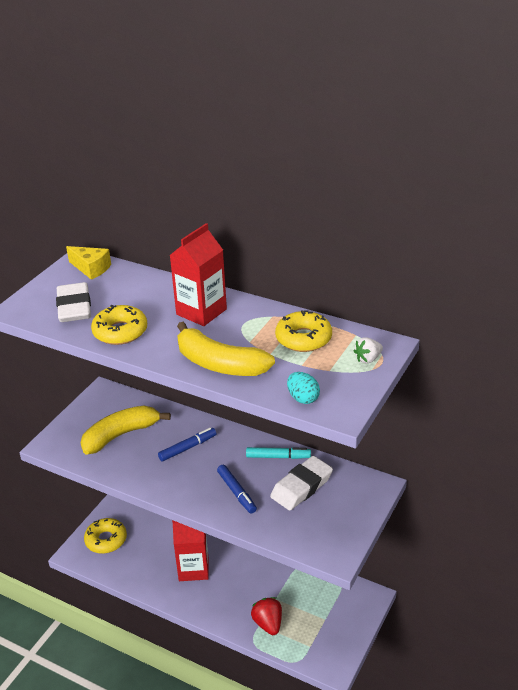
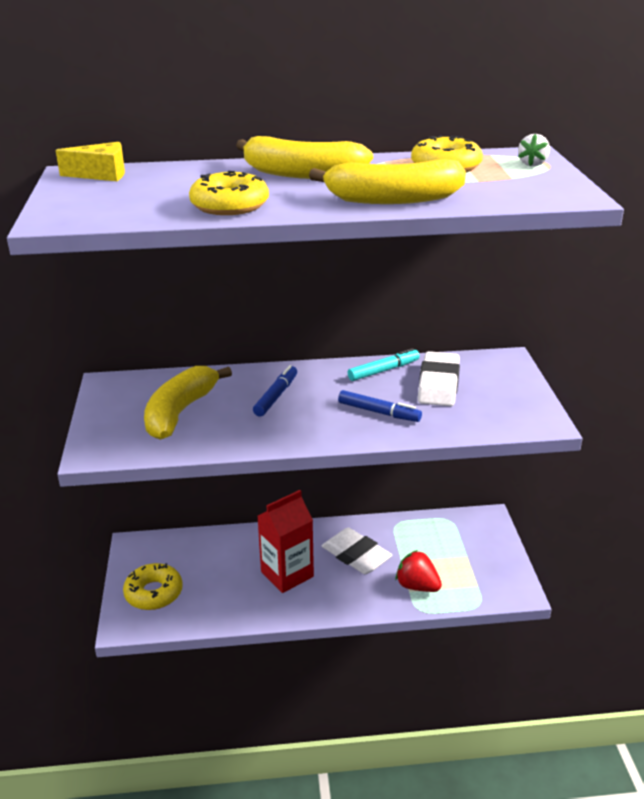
camera: 35 degrees left, 5 degrees down
white eraser [56,282,91,322] -> white eraser moved to [322,528,392,574]
red carton [170,223,227,326] -> yellow banana [236,136,373,179]
turquoise egg [287,372,320,404] -> none

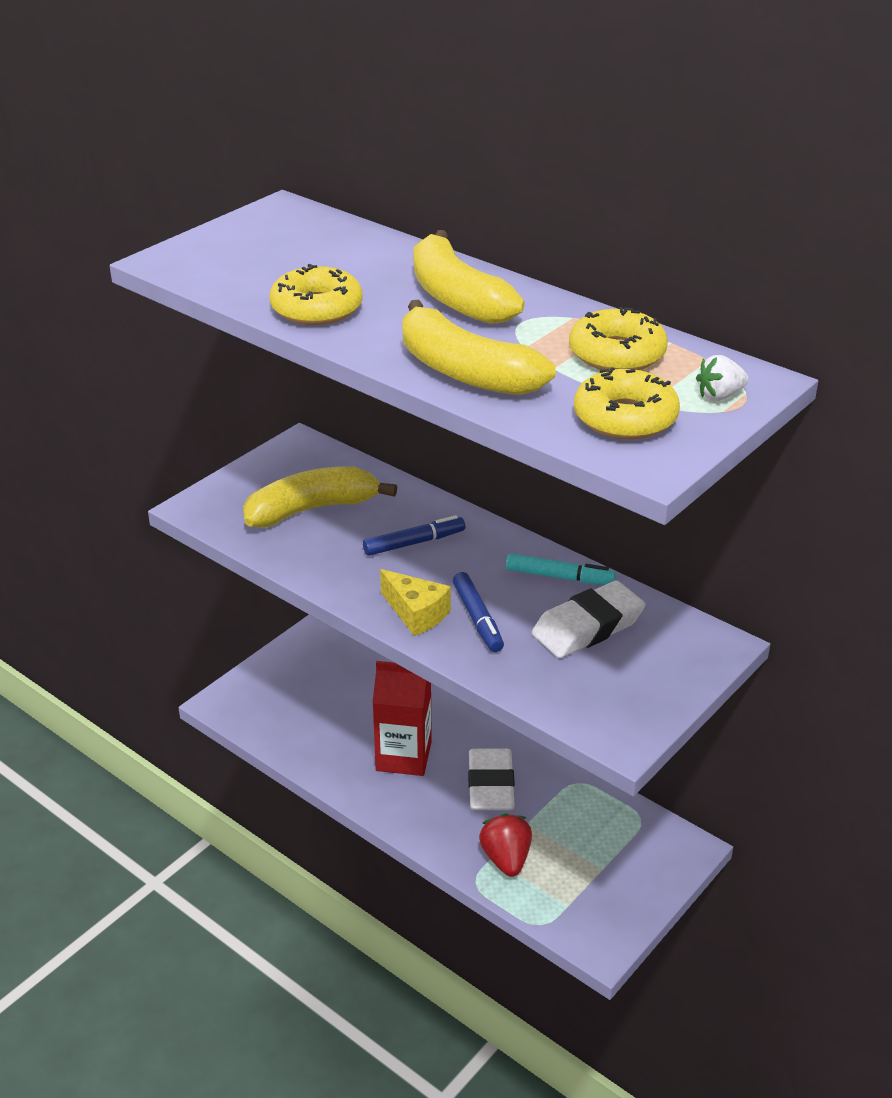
camera: 45 degrees right, 5 degrees up
yellow cheese [56,142,125,181] -> yellow cheese moved to [380,569,451,636]
yellow donut [123,563,183,610] -> yellow donut moved to [574,367,680,440]

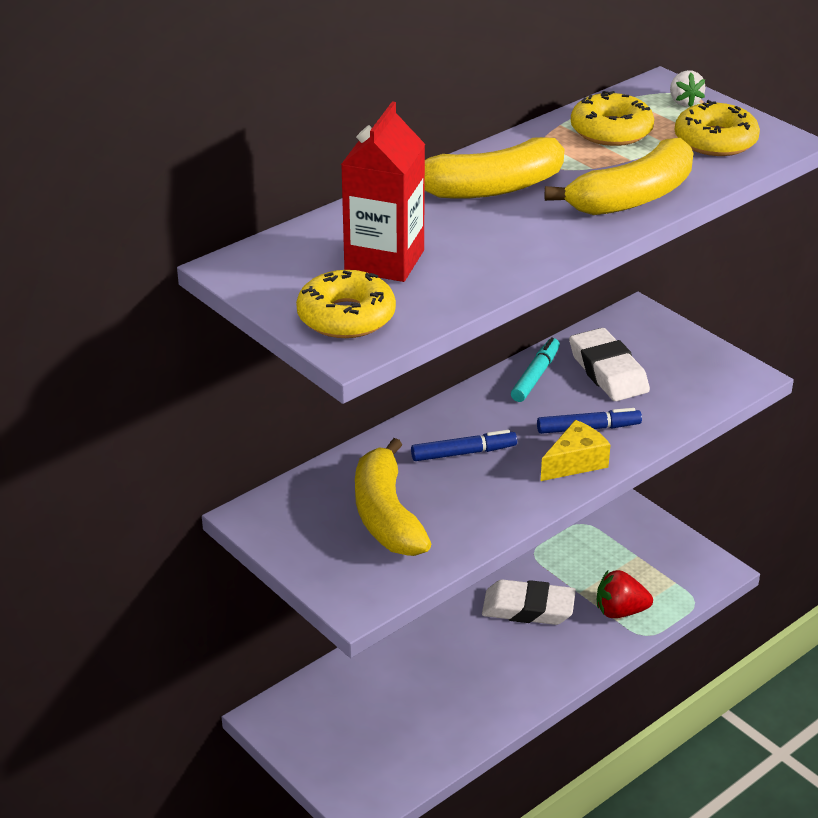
camera: 80 degrees left, 0 degrees up
yellow donut [270,264,363,325] -> yellow donut moved to [296,270,396,338]
blue marker [363,515,465,556] -> blue marker turned 90 degrees clockwise [411,430,517,461]
red carton [373,661,432,776] -> red carton moved to [341,101,425,282]

